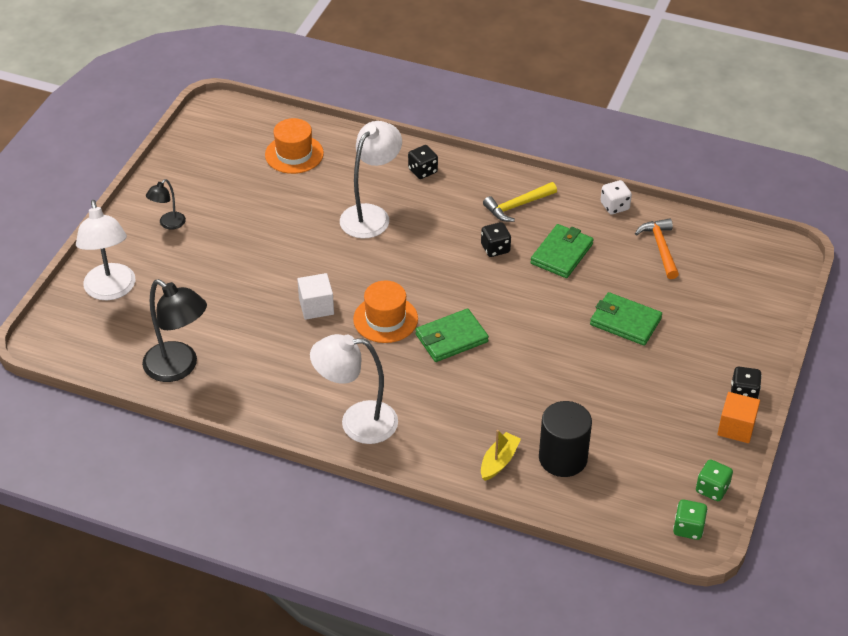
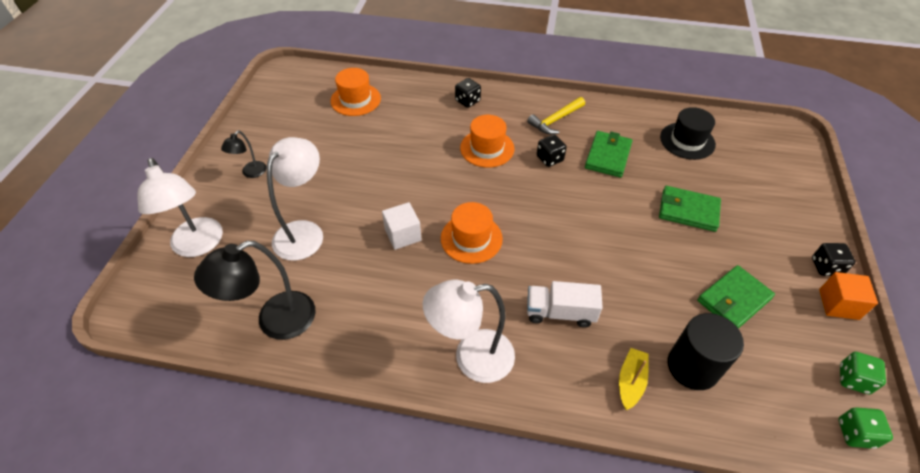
camera: 10 degrees left, 5 degrees up
black lamp [142,279,207,382] -> black lamp turned 120 degrees clockwise [194,241,315,340]
white lamp [340,121,402,238] -> white lamp moved to [267,137,323,261]
green wallet [415,308,489,362] -> green wallet moved to [697,265,775,329]
white dice [601,180,632,214] -> none
orange hammer [635,218,679,279] -> black hat [660,107,716,160]
none -> orange hat [460,115,515,168]
none -> white truck [527,281,603,327]

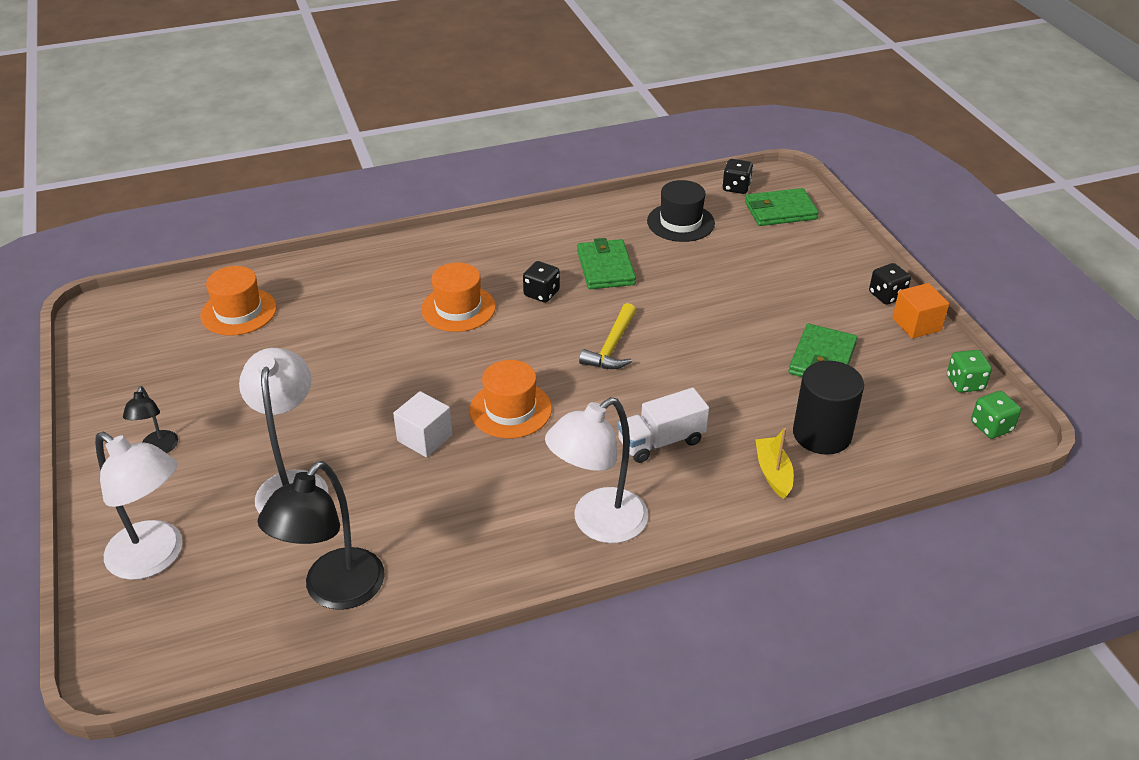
camera: 30 degrees left, 10 degrees down
black dice [455,78,481,108] -> black dice moved to [722,159,753,194]
yellow hammer [527,97,585,134] -> yellow hammer moved to [579,303,636,369]
green wallet [659,186,721,232] -> green wallet moved to [745,188,819,226]

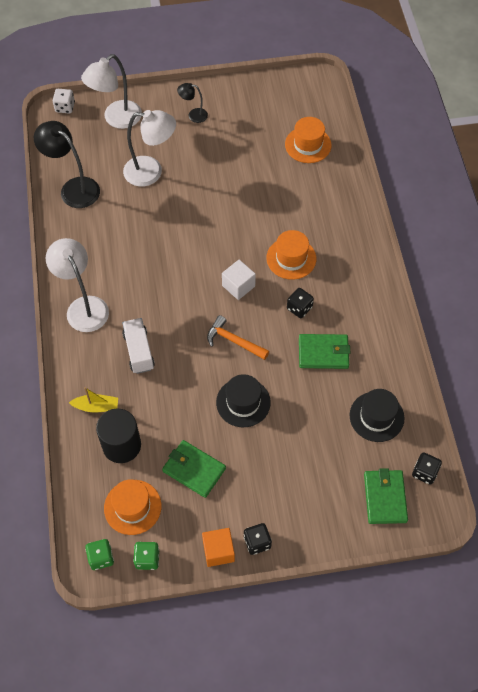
camera: 100 degrees right, 20 degrees up
white cube [393,391,452,457] -> white cube moved to [222,260,256,300]
orange hat [470,360,552,438] -> orange hat moved to [104,479,161,535]
yellow hammer [579,303,636,369] -> orange hammer [207,315,269,360]
none -> white dice [52,89,75,114]
none -> black hat [216,374,271,427]

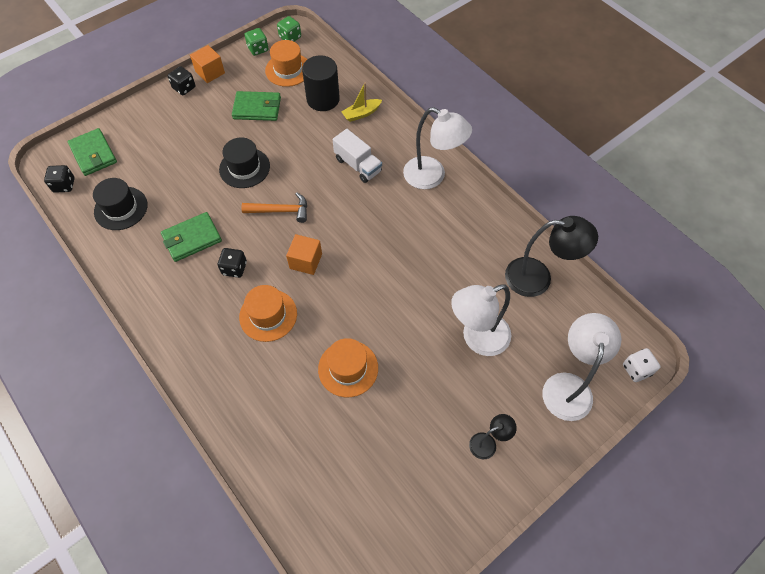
camera: 150 degrees right, 0 degrees up
white cube [222,260,256,300] -> orange cube [286,234,322,275]
orange hat [285,117,332,163] -> orange hat moved to [318,338,378,397]

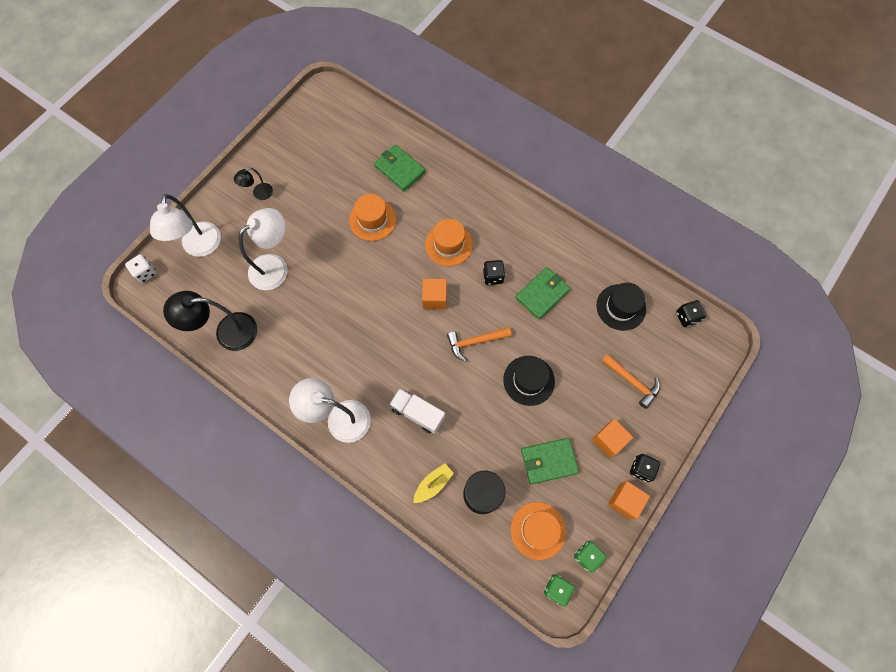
camera: 165 degrees right, 10 degrees up
green wallet [68,128,117,176] -> green wallet moved to [374,145,425,191]
none -> orange cube [592,419,633,458]
none -> orange hammer [602,354,660,409]

